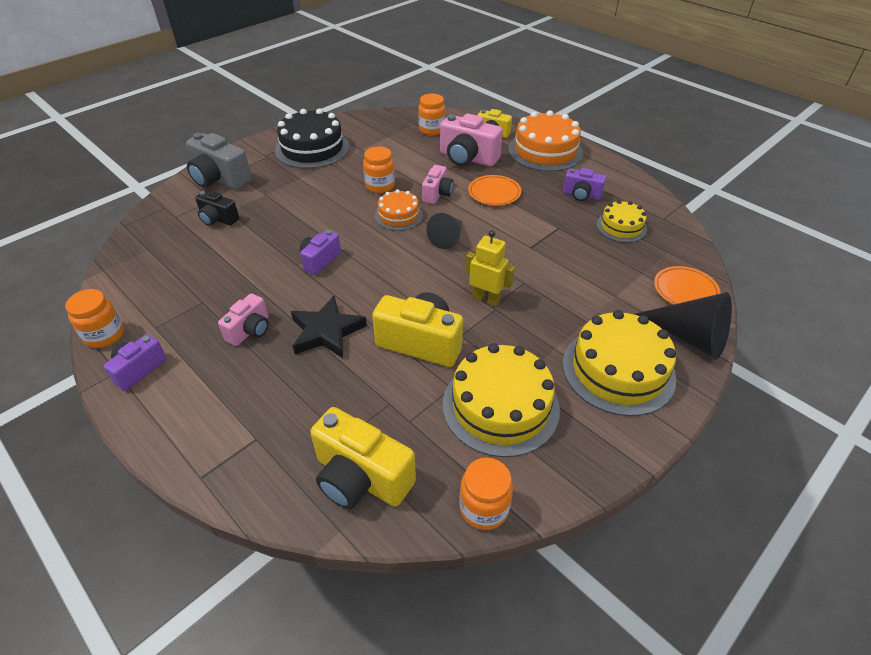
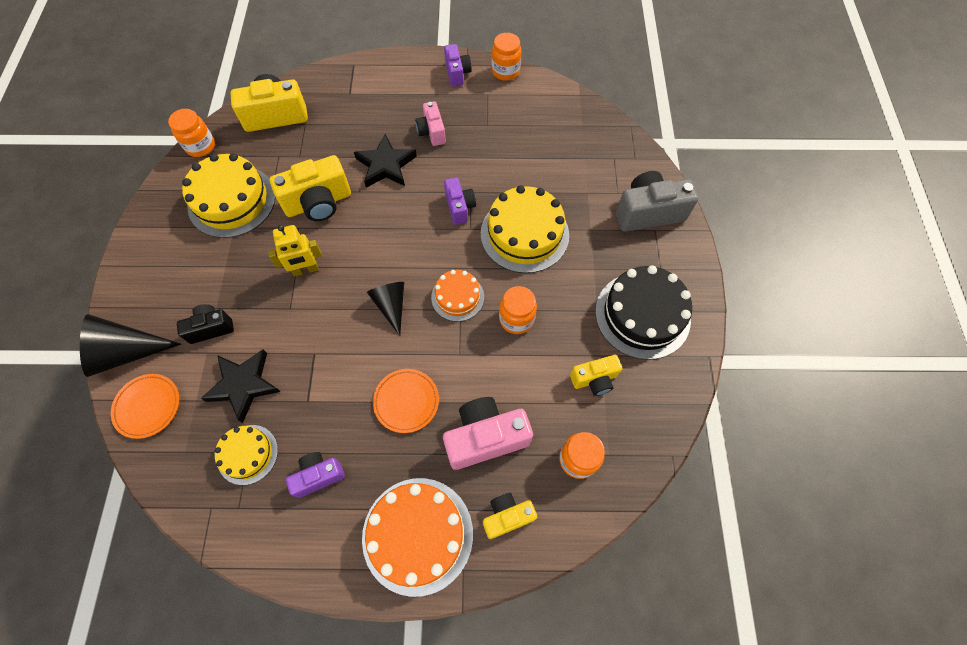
camera: 135 degrees right, 20 degrees up
black camera [195,191,239,226] -> black camera moved to [177,304,234,344]
pink camera [422,165,454,204] -> none
yellow cake [563,310,676,416] -> yellow cake moved to [481,185,569,273]
none -> black star [200,350,281,423]
none -> yellow camera [570,355,622,396]

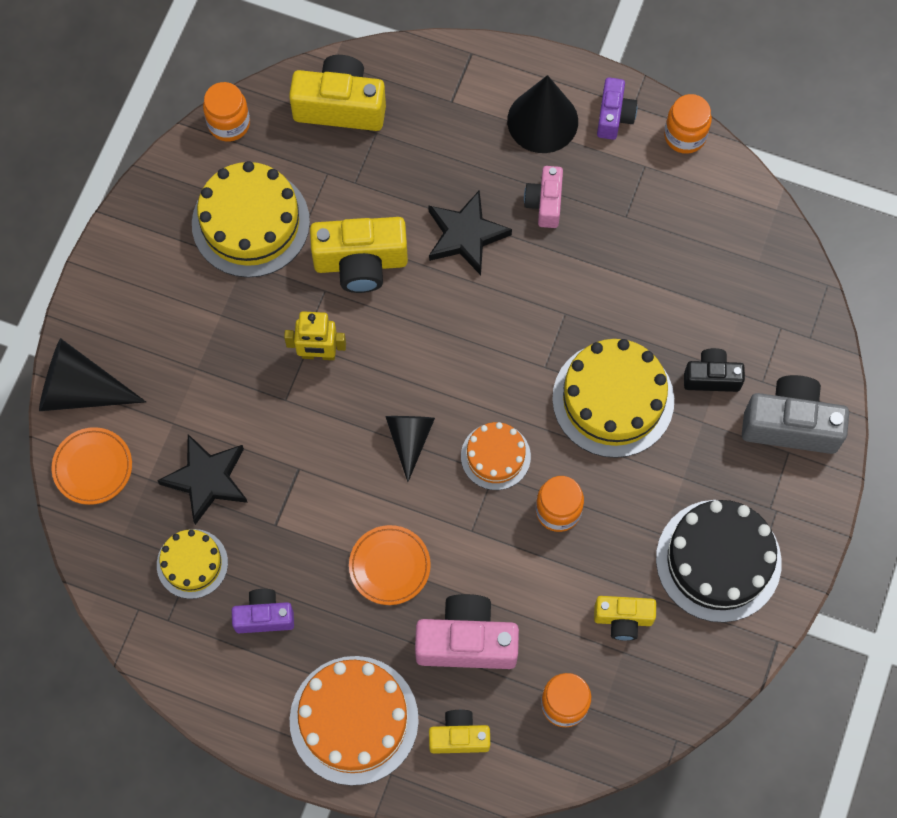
camera: 20 degrees right, 5 degrees up
black camera [177,304,234,344] -> black camera moved to [684,348,745,392]
purple camera [444,177,476,225] -> none
none -> black cone [507,75,578,153]

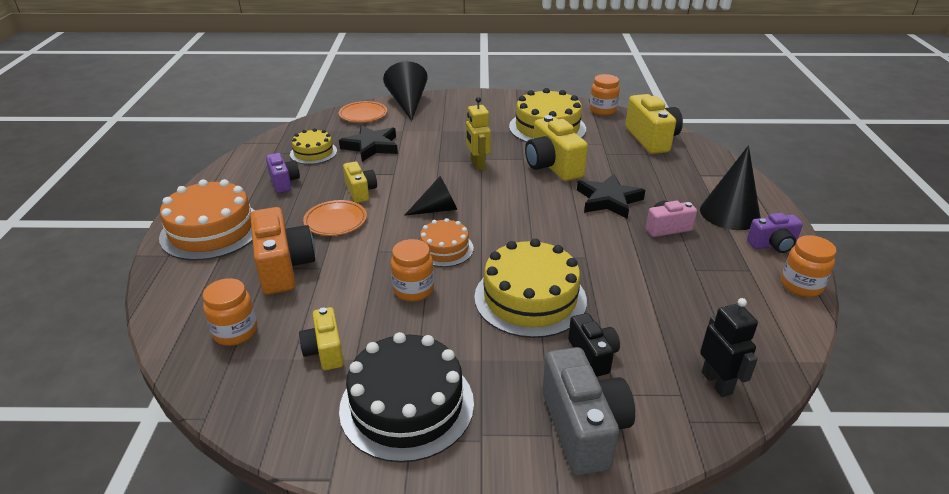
camera: 70 degrees right, 35 degrees down
pink camera [415,594,519,669] -> orange camera [250,207,315,295]
yellow camera [429,710,490,754] -> yellow camera moved to [343,162,377,203]
none -> black robot [700,298,758,397]

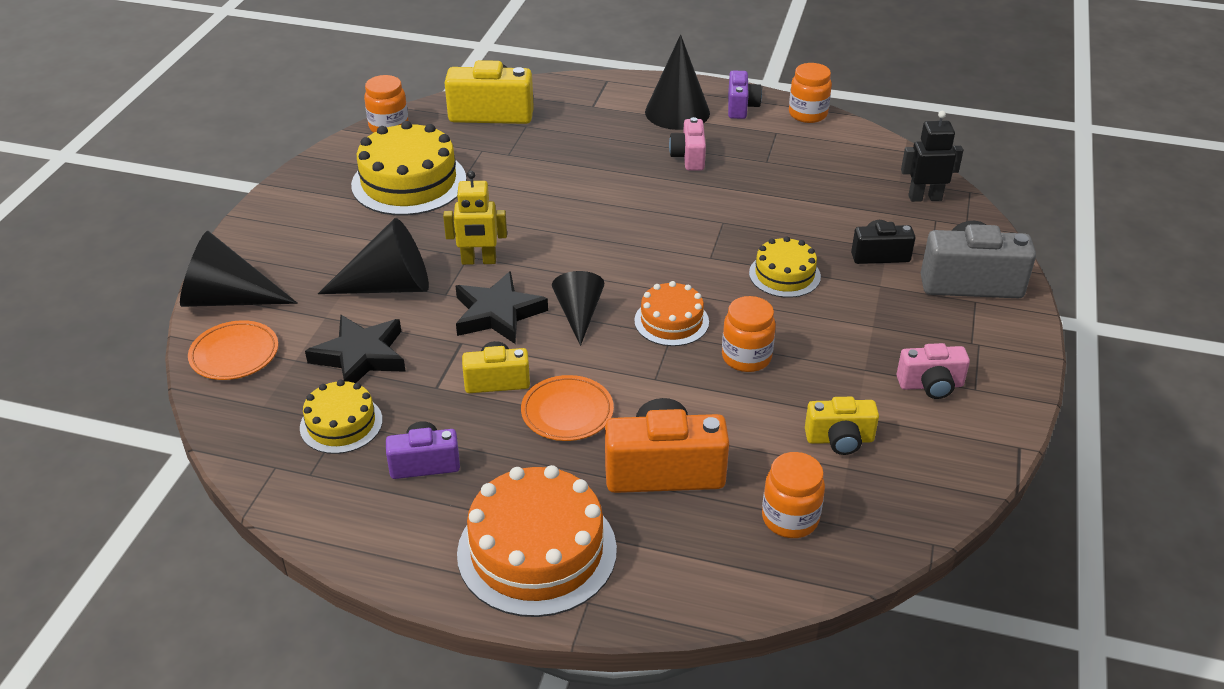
camera: 75 degrees left, 5 degrees up
black cake [339,332,474,463] -> pink camera [897,343,970,399]
yellow cake [474,239,587,338] -> yellow cake [749,236,821,298], size x0.57
yellow camera [525,115,588,181] -> none
black star [577,173,645,219] -> black star moved to [456,271,548,344]
none -> black cone [318,218,429,294]

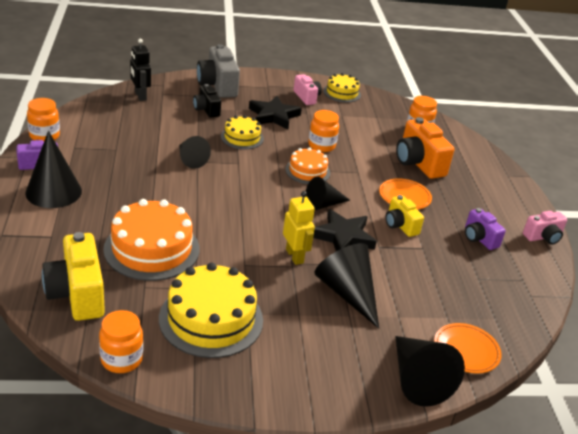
camera: 115 degrees left, 5 degrees down
yellow cake [300,380,383,454] -> yellow cake moved to [323,73,361,102]
black star [305,315,406,383] -> black star moved to [249,96,302,129]
orange cake [457,465,617,617] -> orange cake moved to [103,199,200,281]
pink camera [669,117,706,171] -> pink camera moved to [523,211,567,245]
yellow camera [805,397,879,455] -> none
none -> black cone [179,136,211,169]

